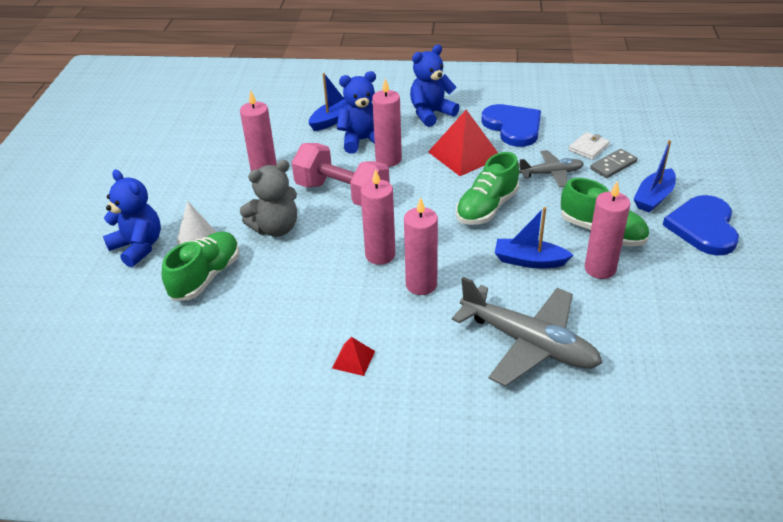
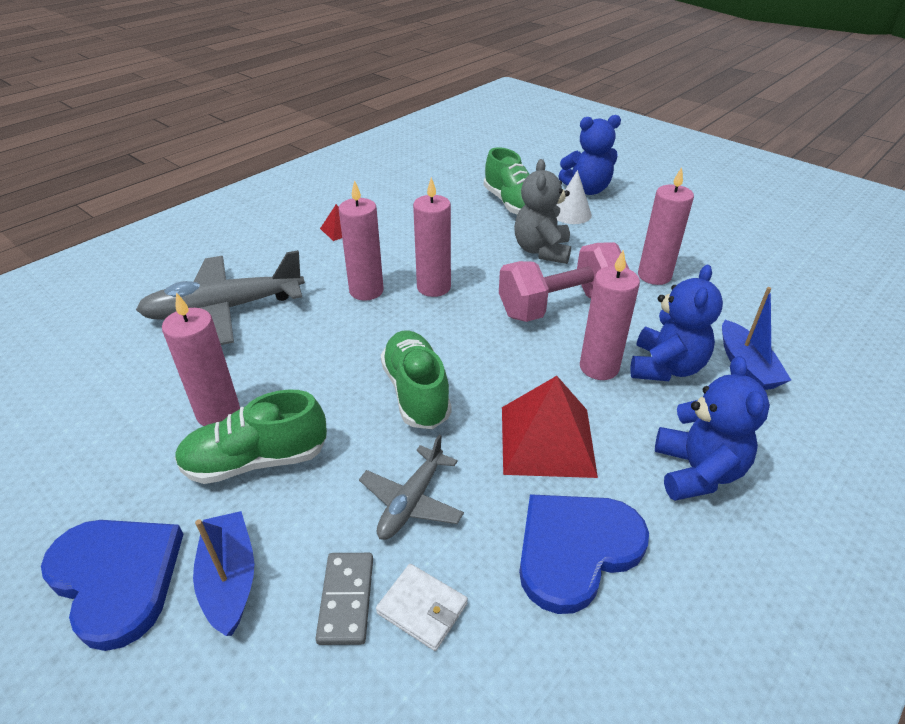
camera: 125 degrees right, 0 degrees up
blue heart [481,104,541,147] -> blue heart turned 135 degrees clockwise [519,494,649,614]
blue boat [495,207,573,269] -> none
white wallet [569,132,610,160] -> white wallet turned 45 degrees counterclockwise [376,564,468,651]

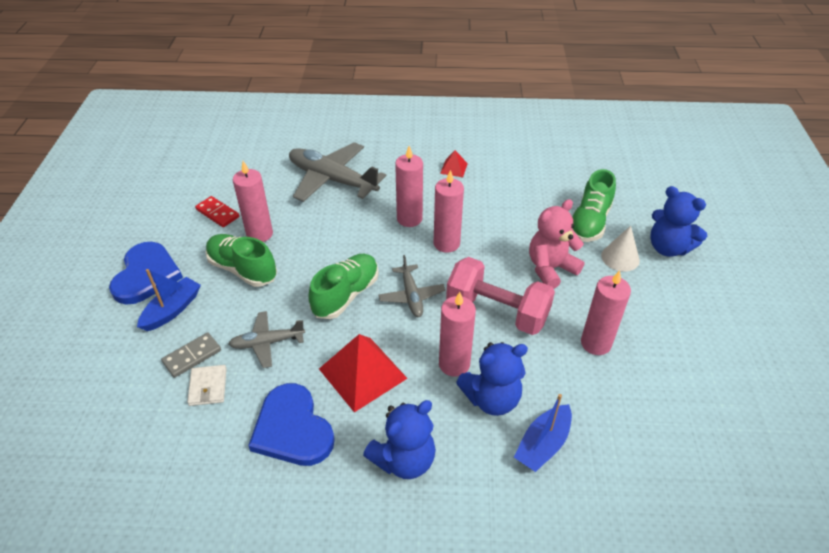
camera: 50 degrees right, 5 degrees up
grey teddy bear [514,159,571,264] -> pink teddy bear [529,199,584,289]
blue heart [519,494,649,614] -> blue heart turned 135 degrees counterclockwise [248,383,335,466]
none -> red domino [195,196,239,227]
none -> grey plane [378,255,445,317]

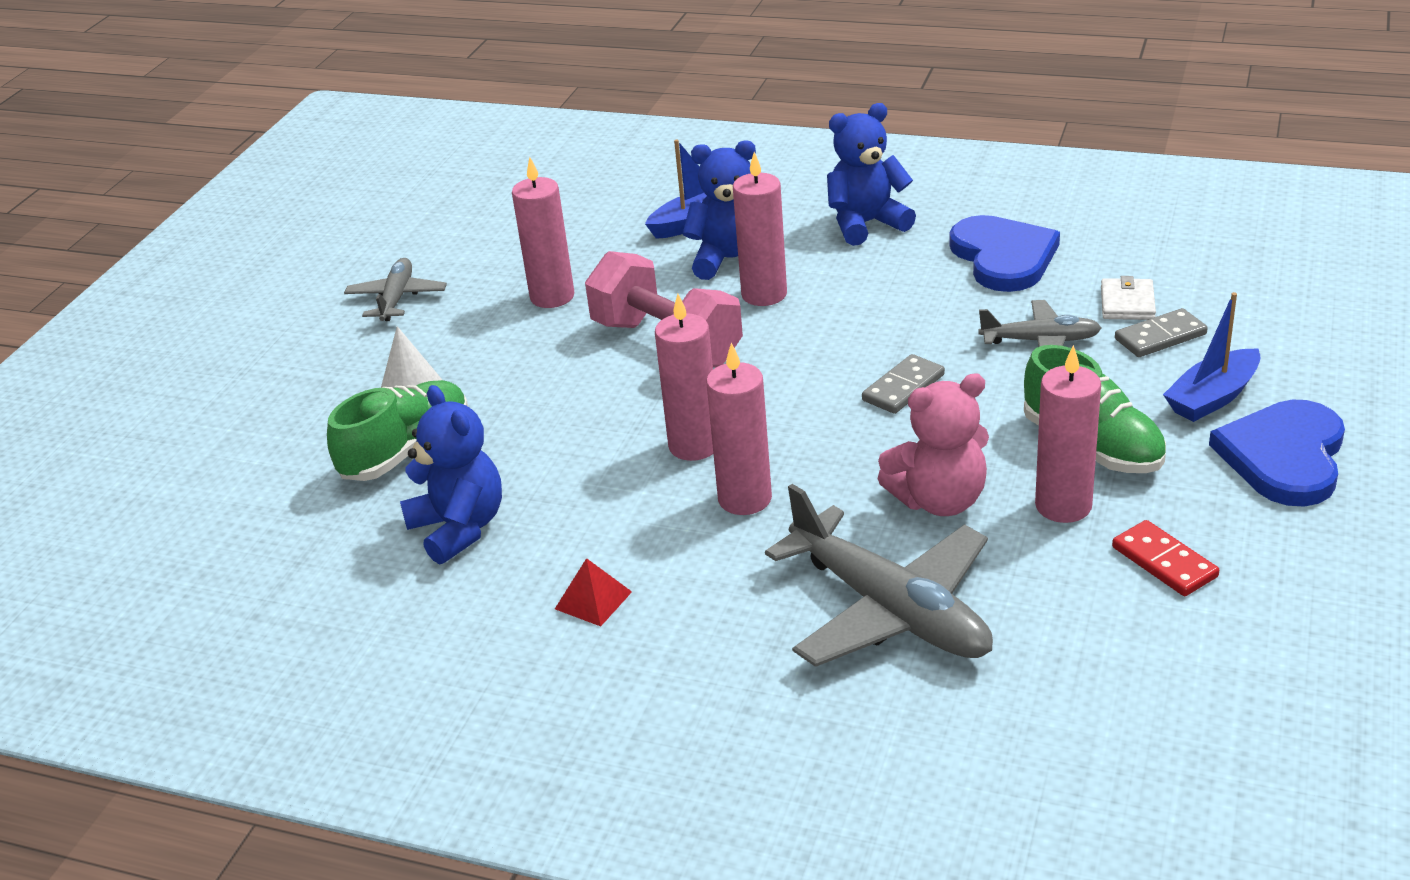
camera: 160 degrees left, 10 degrees down
green shoe [308,254,379,319] -> grey domino [862,354,945,414]
red pyramid [319,334,408,412] -> none
grey plane [378,255,445,317] -> grey plane moved to [344,258,447,321]
pink teddy bear [529,199,584,289] -> pink teddy bear moved to [877,373,989,516]
blue teddy bear [650,186,707,257] -> blue teddy bear moved to [400,385,502,564]

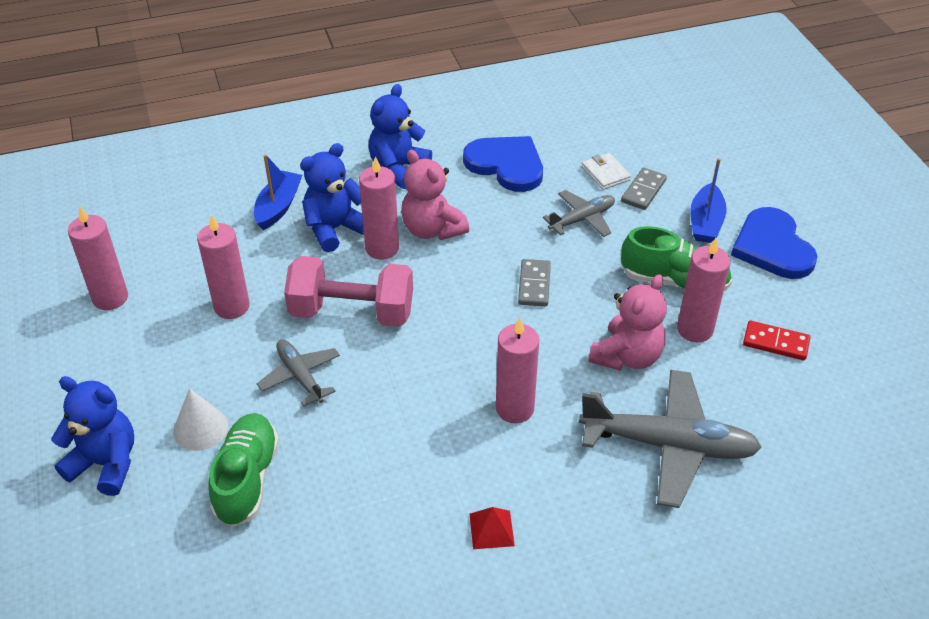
camera: 40 degrees left, 10 degrees up
grey plane [344,258,447,321] -> grey plane moved to [257,339,340,406]
blue teddy bear [400,385,502,564] -> blue teddy bear moved to [51,376,134,496]
pink candle [655,294,713,461] -> pink candle moved to [68,206,128,310]
none -> pink teddy bear [401,150,469,240]

